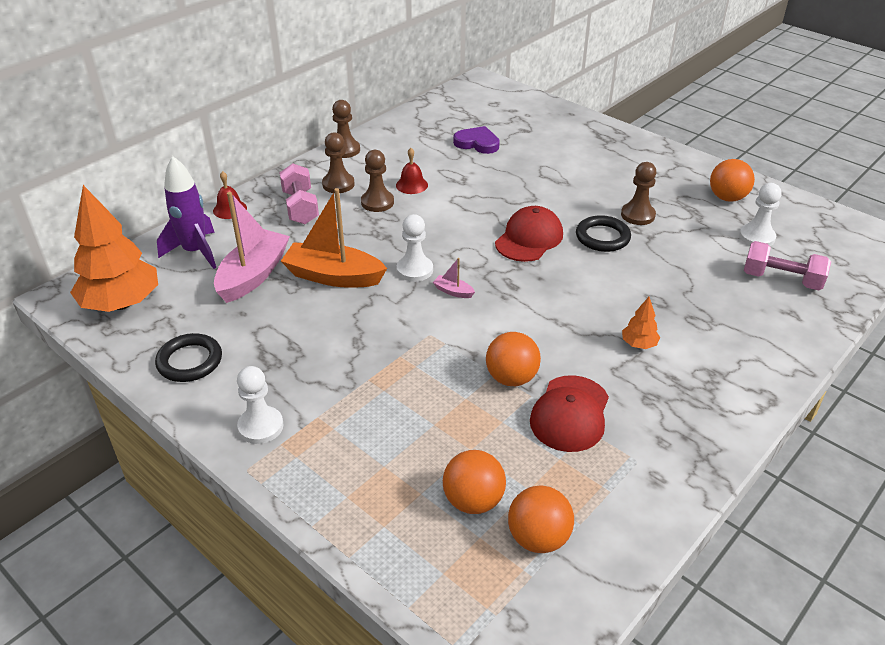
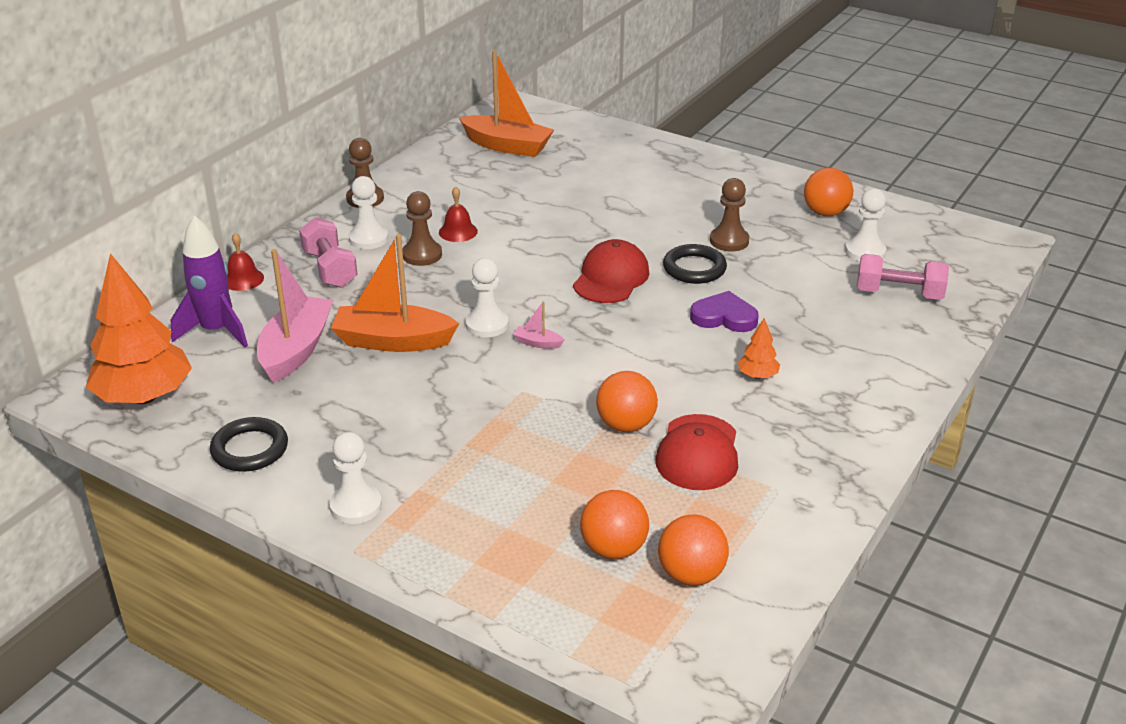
camera: 10 degrees left, 5 degrees down
brown pawn [322,132,355,193] -> white pawn [349,176,388,249]
purple heart [453,126,500,154] -> purple heart moved to [690,291,759,332]
none -> orange boat [459,51,554,157]

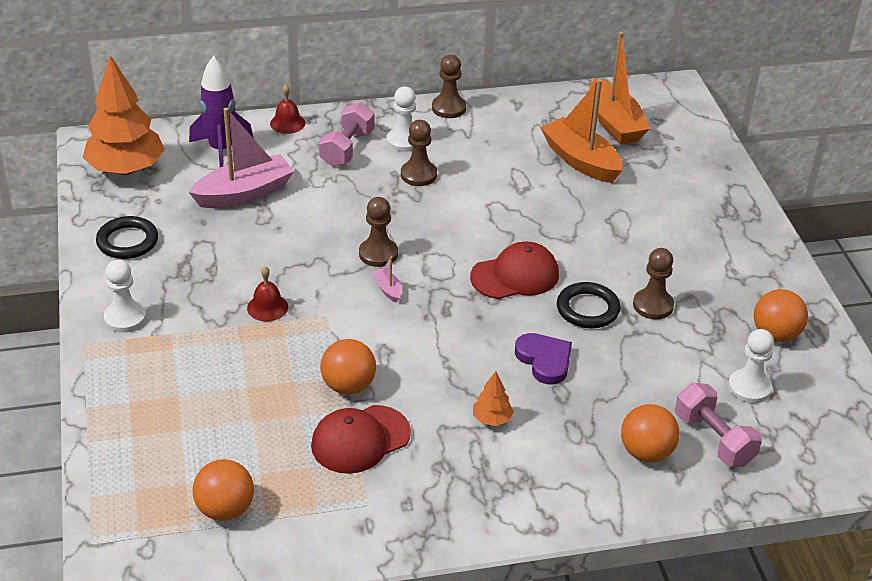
camera: 45 degrees right, 5 degrees up
orange boat [331,234,459,352] -> orange boat moved to [540,79,622,183]
red bell [439,187,478,242] -> red bell moved to [247,266,288,321]
white pawn [466,258,509,337] -> brown pawn [359,197,398,267]
orange ball [580,490,649,559] -> orange ball moved to [621,404,679,462]

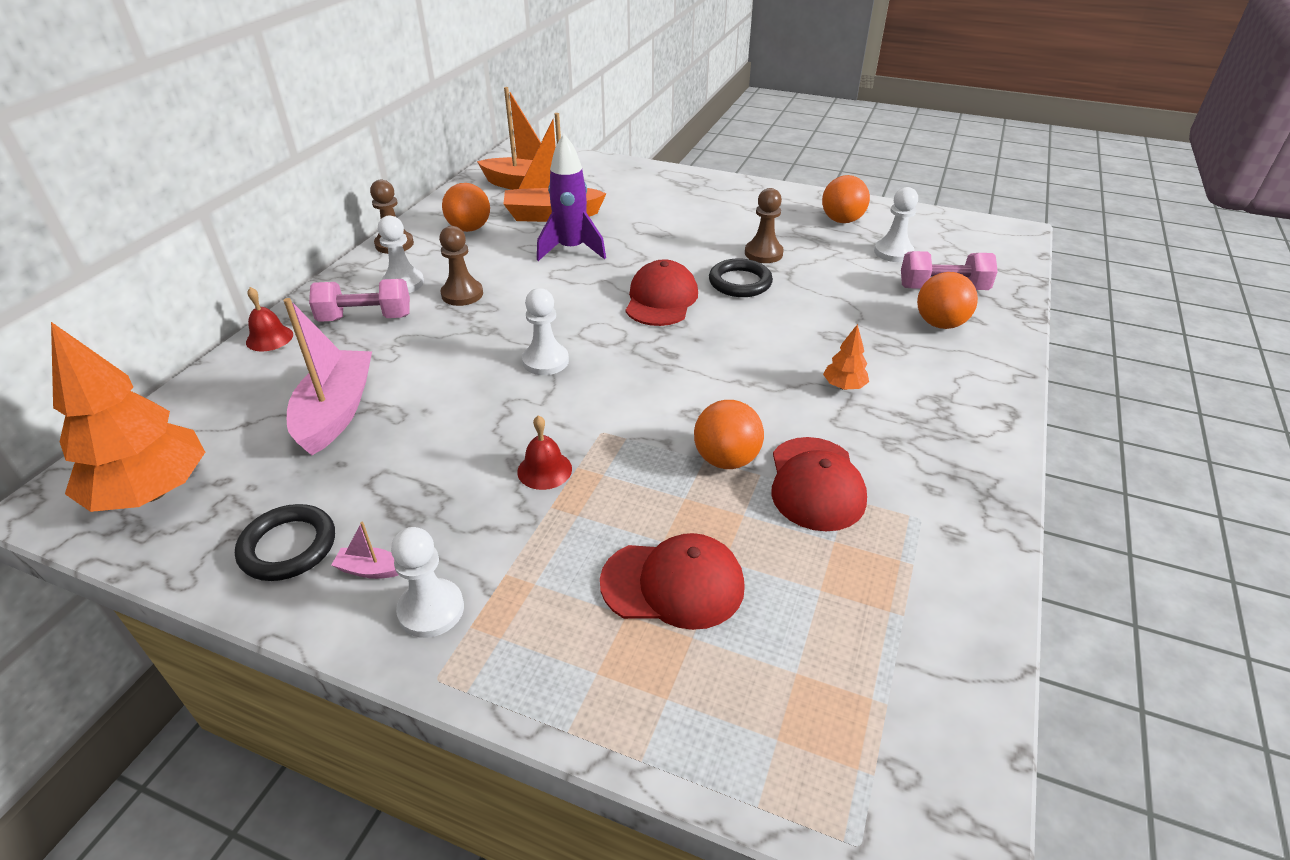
camera: 55 degrees left, 0 degrees up
purple rocket [189,56,253,167] -> purple rocket moved to [537,134,606,261]
orange ball [192,459,254,521] -> orange ball moved to [442,183,490,232]
pink dumbbell [319,102,374,167] -> pink dumbbell turned 60 degrees counterclockwise [309,279,410,322]
brown pawn [359,197,398,267] -> white pawn [522,288,569,375]
pink boat [373,257,402,303] -> pink boat moved to [331,522,398,579]
purple heart [515,333,572,385] -> none
none -> red cap [600,533,745,630]

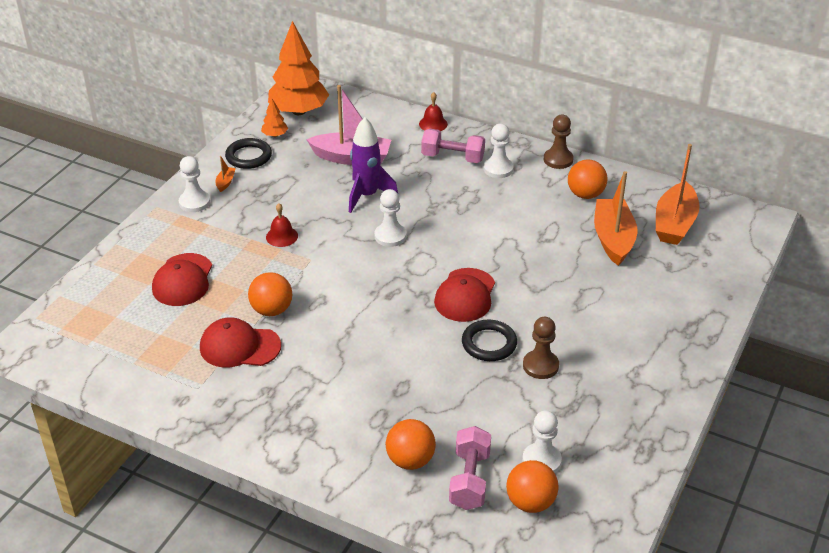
camera: 95 degrees right, 0 degrees up
pink dumbbell [309,279,410,322] -> pink dumbbell turned 75 degrees counterclockwise [421,129,485,163]
pink boat [331,522,398,579] -> orange boat [216,156,236,192]
brown pawn [439,226,483,306] -> none
purple rocket [537,134,606,261] -> purple rocket moved to [349,117,398,213]
red cap [626,259,698,326] -> red cap turned 90 degrees clockwise [434,268,495,322]
orange ball [822,175,870,223] -> orange ball moved to [506,460,559,513]
orange tree [823,324,869,390] -> orange tree moved to [261,98,288,137]

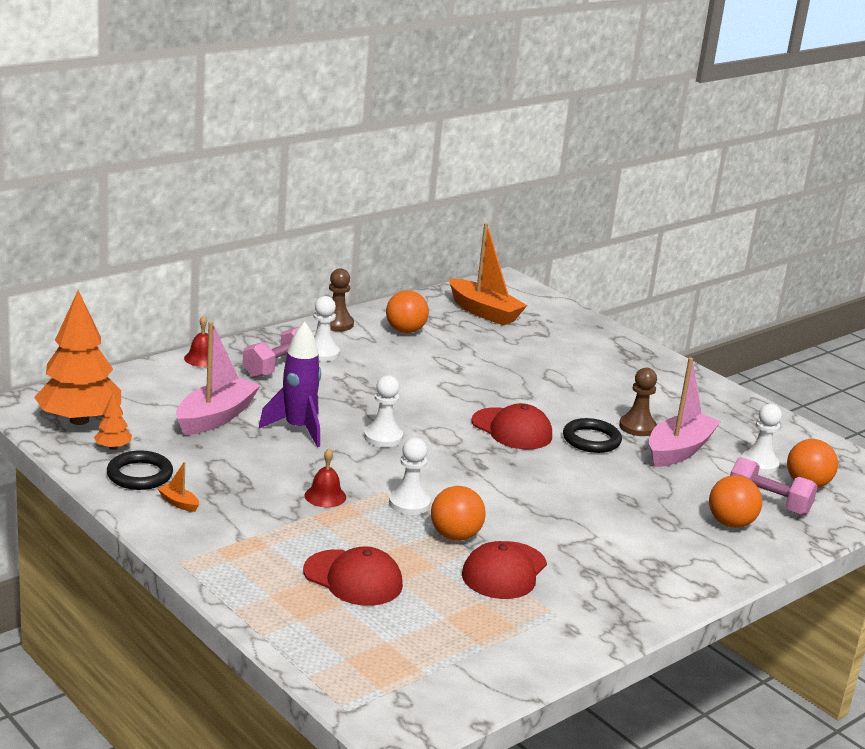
camera: 70 degrees left, 15 degrees down
white pawn [179,156,210,212] -> white pawn moved to [389,438,431,515]
orange boat [594,171,637,266] -> none
none -> pink boat [649,357,721,467]

